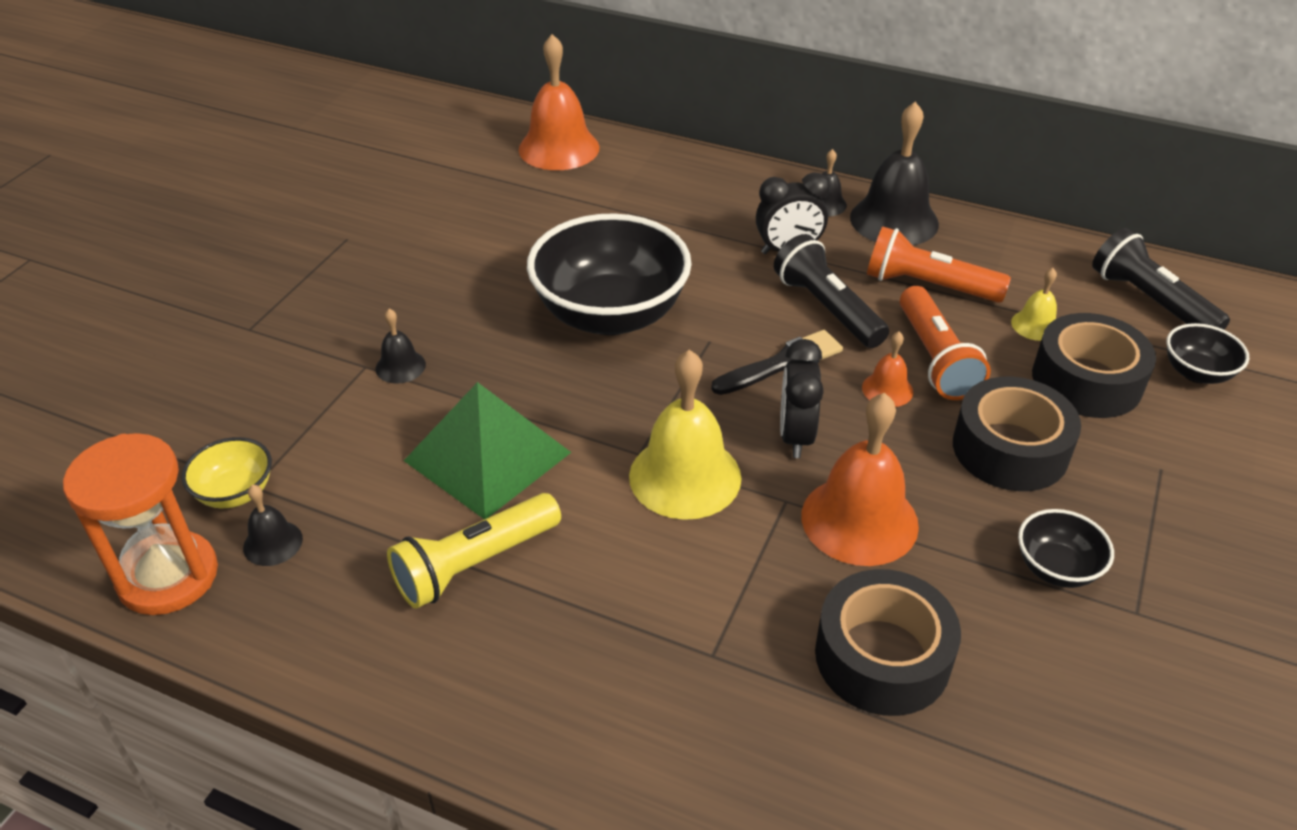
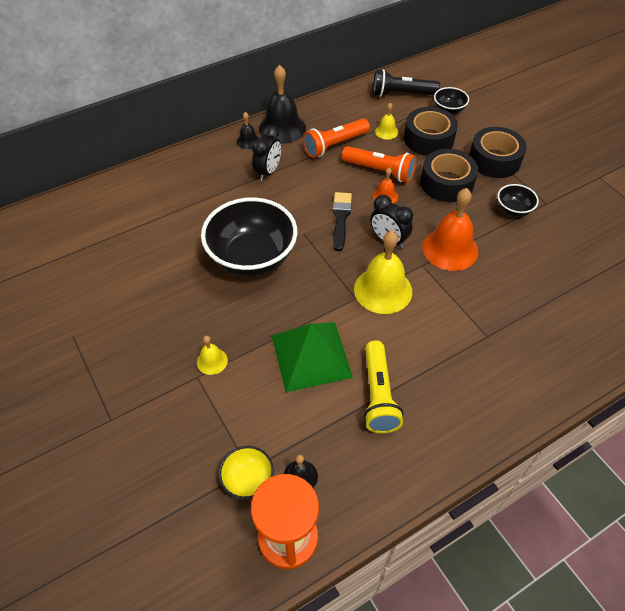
camera: 55 degrees left, 10 degrees up
black bell [376,309,426,384] -> yellow bell [197,336,228,375]
orange bell [519,34,599,170] -> none
black flashlight [774,234,889,348] -> none
black tape [815,569,961,716] -> black tape moved to [469,127,527,178]

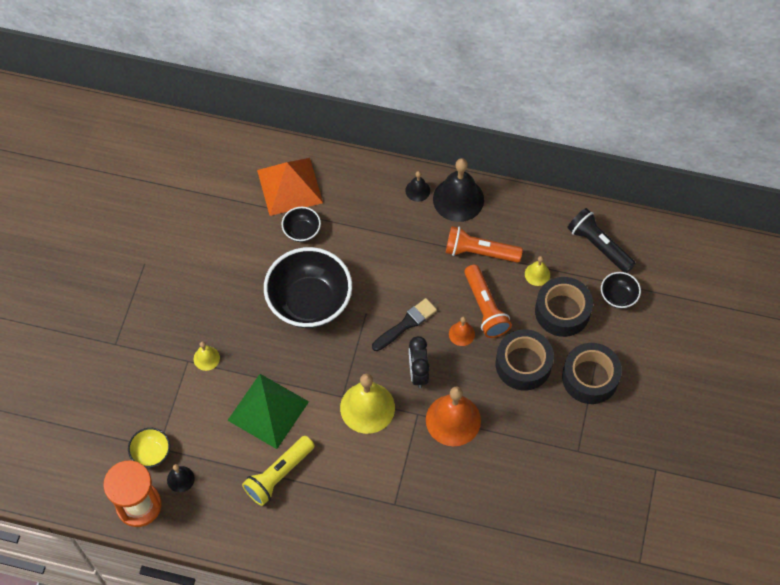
camera: 45 degrees right, 10 degrees up
black clock [252,125,281,181] -> none
black bowl [497,184,539,217] -> black bowl moved to [282,207,321,242]
none -> orange pyramid [257,158,323,216]

